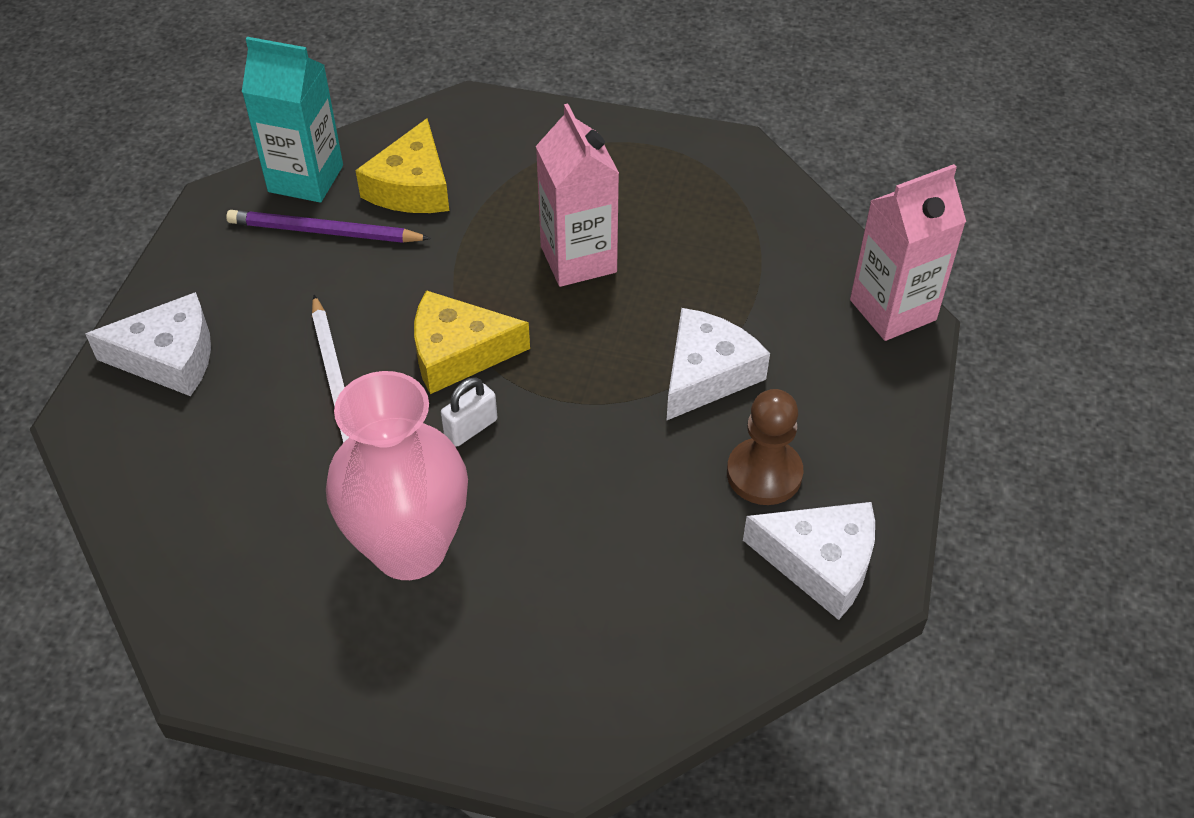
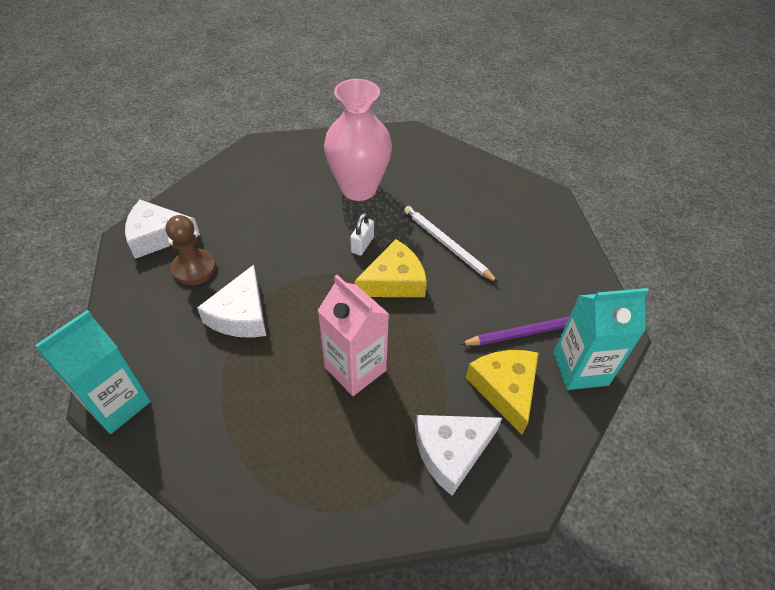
camera: 155 degrees right, 0 degrees up
white cheese [85,292,211,396] -> white cheese moved to [415,415,502,496]
pink carton [850,164,966,341] -> turquoise carton [35,310,151,434]

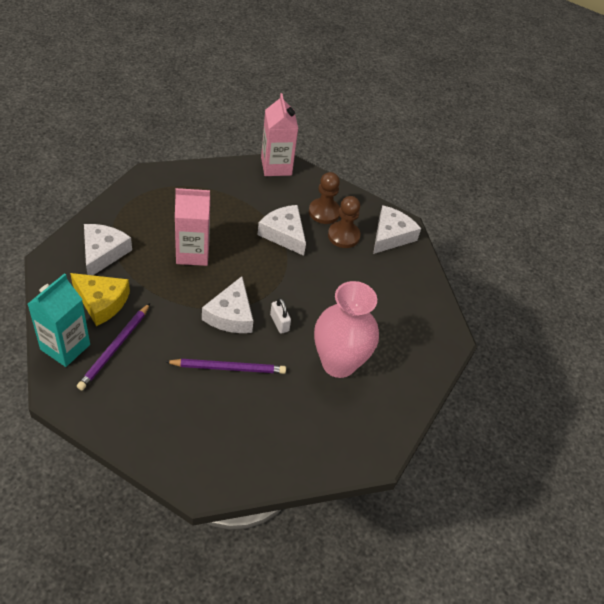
camera: 125 degrees right, 0 degrees up
turquoise carton [35,310,151,434] -> pink carton [261,93,298,176]
yellow cheese [354,239,427,297] -> white cheese [202,276,253,333]
white pencil [404,206,498,283] -> purple pencil [165,359,286,374]
none -> brown pawn [309,172,340,224]

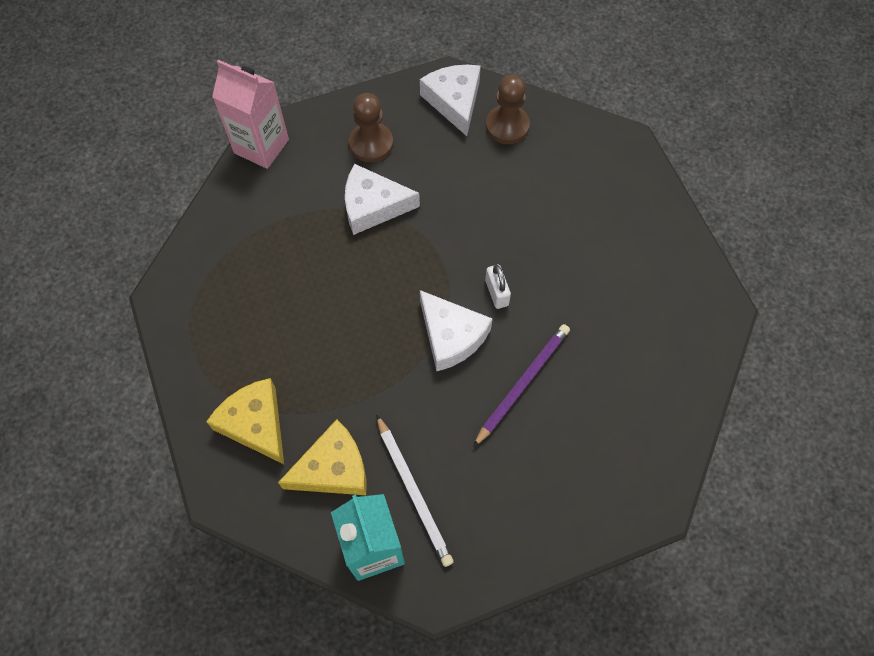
camera: 45 degrees left, 15 degrees up
purple pencil [77,303,150,391] -> white pencil [376,414,454,567]
white cheese [84,224,132,275] -> yellow cheese [206,378,284,464]
pink carton [175,188,210,266] -> none
white padlock [270,298,291,334] -> white padlock turned 60 degrees clockwise [485,265,511,309]
pink vase [314,281,379,378] -> none
brown pawn [328,196,361,248] -> brown pawn moved to [486,74,530,144]

